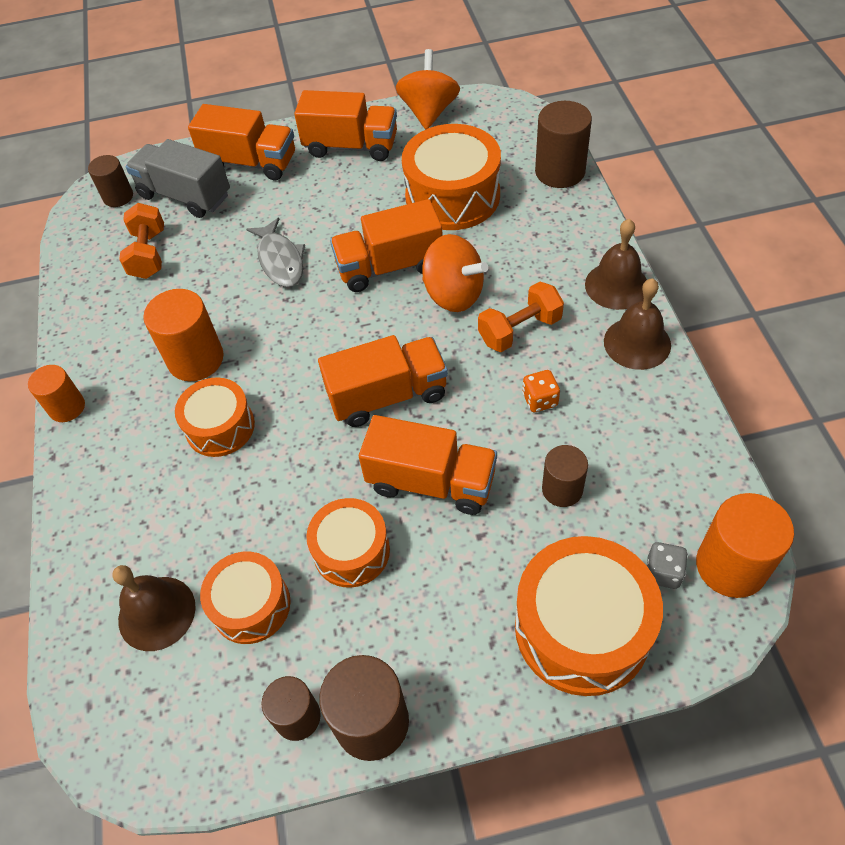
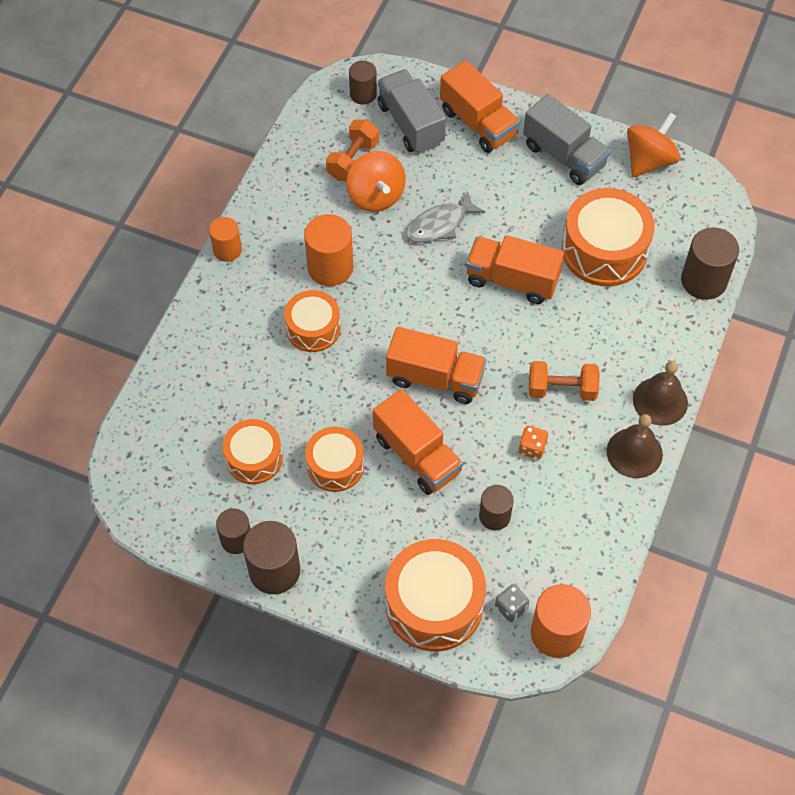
camera: 30 degrees right, 5 degrees up
brown bell [112,565,196,651] -> none
grey fish [246,218,305,287] -> grey fish turned 45 degrees clockwise [406,191,485,243]
orange truck [294,90,397,161] -> grey truck [523,94,611,185]
orange spinning top [422,234,488,312] -> orange spinning top moved to [346,151,406,212]

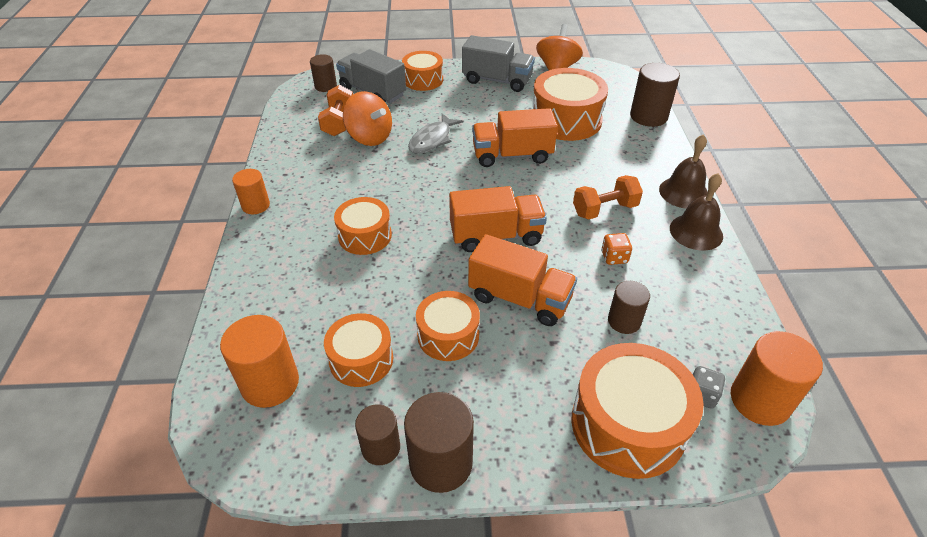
camera: 25 degrees left, 15 degrees down
orange cylinder [304,214,353,286] -> orange cylinder moved to [220,315,299,408]
orange truck [440,60,520,153] -> orange drum [402,51,443,91]

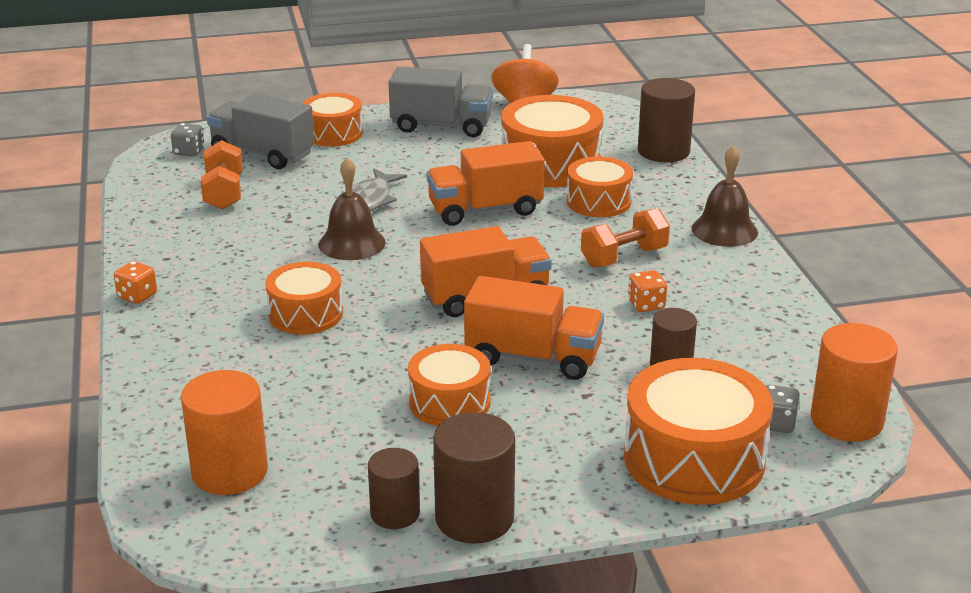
camera: 10 degrees left, 15 degrees down
orange cylinder [232,169,270,214] -> orange dice [114,261,157,304]
brown cylinder [310,54,337,92] -> grey dice [171,123,205,157]
orange drum [324,313,393,387] -> orange drum moved to [567,157,633,217]
orange spinning top [343,91,392,146] -> none
brown bell [670,173,723,251] -> brown bell moved to [318,158,386,260]

